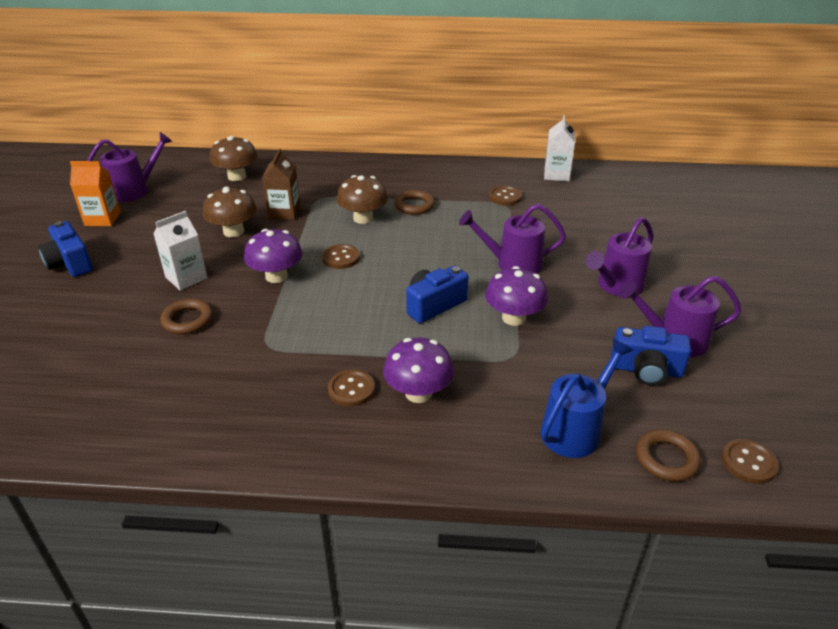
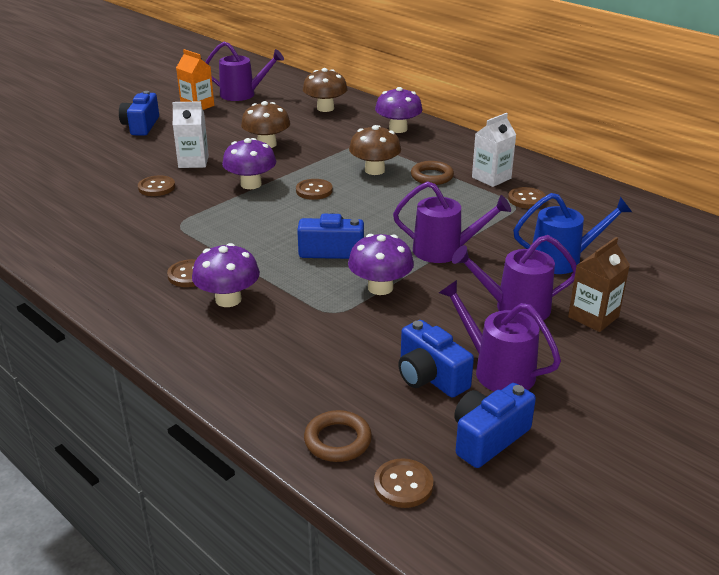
camera: 40 degrees right, 5 degrees down
brown ring [160,299,213,334] -> brown button [138,175,175,196]
brown carton [262,149,300,220] -> brown carton moved to [568,237,630,332]
purple watering can [459,204,566,274] -> purple watering can turned 150 degrees clockwise [393,181,511,263]
blue watering can [541,339,633,458] -> blue watering can moved to [513,193,632,274]
white carton [544,115,575,181] -> white carton moved to [472,113,516,187]
none -> purple mushroom [375,87,423,133]
none -> blue camera [454,383,536,468]

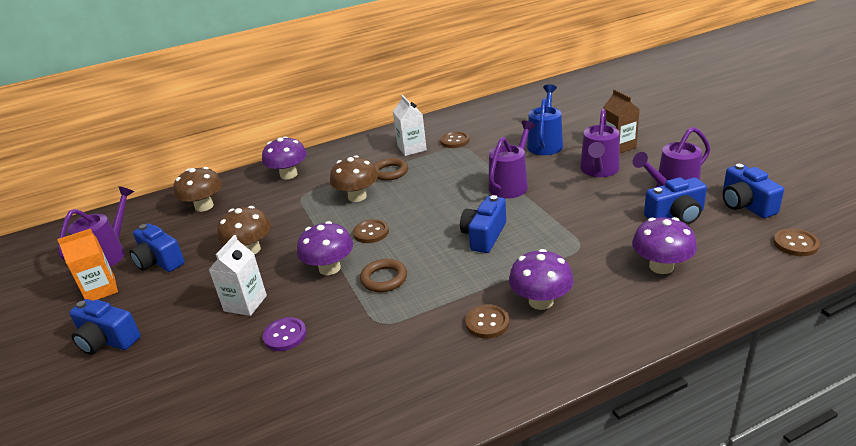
camera: 65 degrees left, 0 degrees up
brown button [138,175,175,196] -> purple button [263,317,307,351]
brown ring [304,410,372,462] -> brown ring moved to [360,259,407,292]
purple mushroom [348,234,414,295] -> purple mushroom moved to [632,217,697,274]
none -> blue camera [129,223,185,272]

